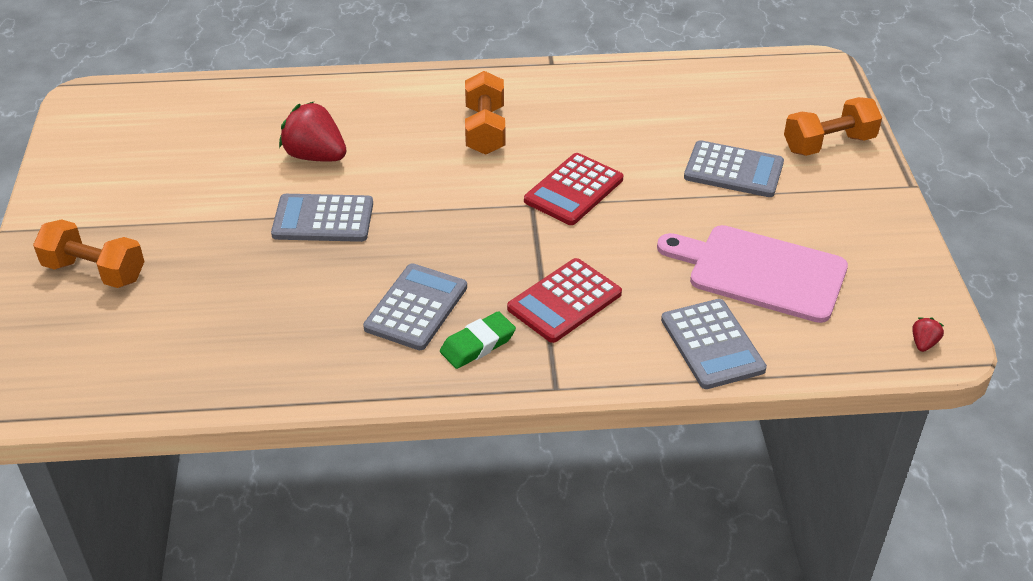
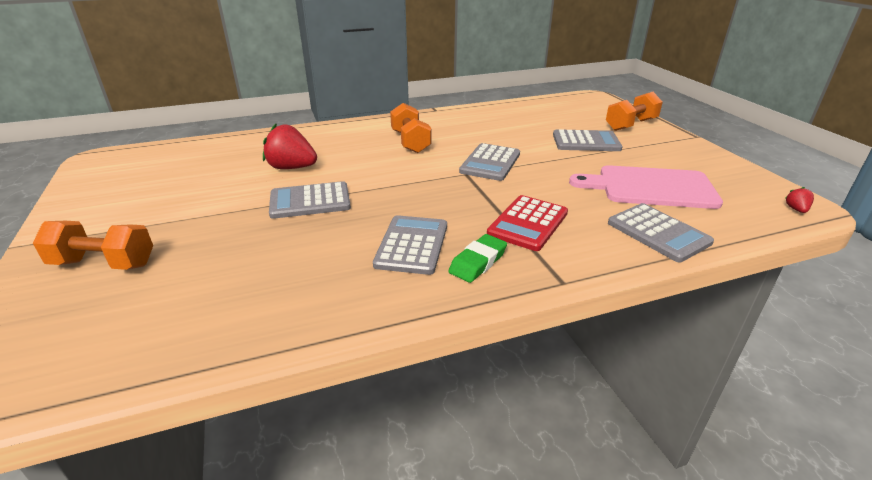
camera: 15 degrees left, 10 degrees down
red calculator [524,153,623,225] -> grey calculator [459,143,520,181]

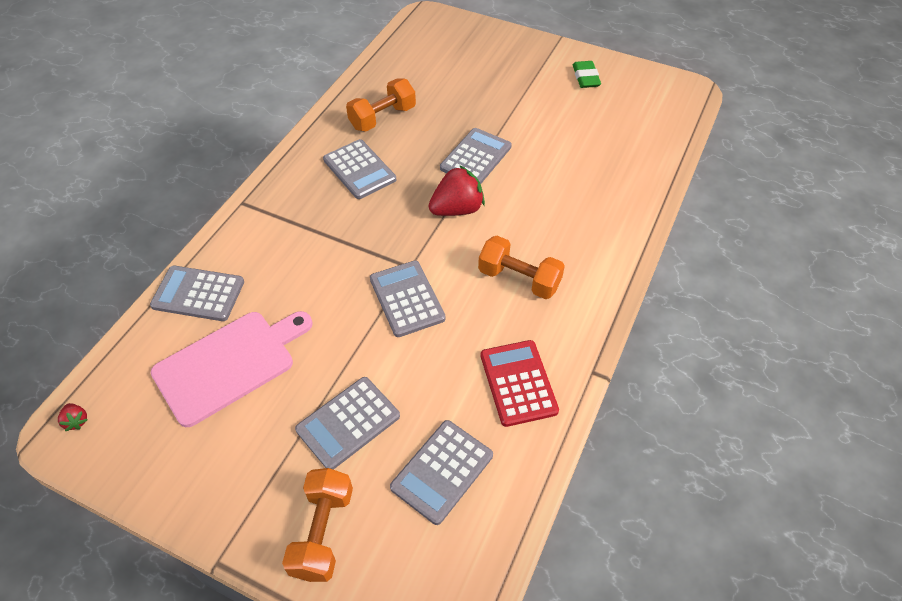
camera: 135 degrees right, 20 degrees up
orange dumbbell [33,221,153,270] -> orange dumbbell moved to [346,79,416,132]
red strawberry [263,124,317,169] -> red strawberry moved to [428,165,485,216]
green eraser [448,234,507,283] -> green eraser moved to [573,61,601,88]
red calculator [487,195,568,251] -> red calculator moved to [481,340,559,427]
none -> grey calculator [390,420,493,525]

